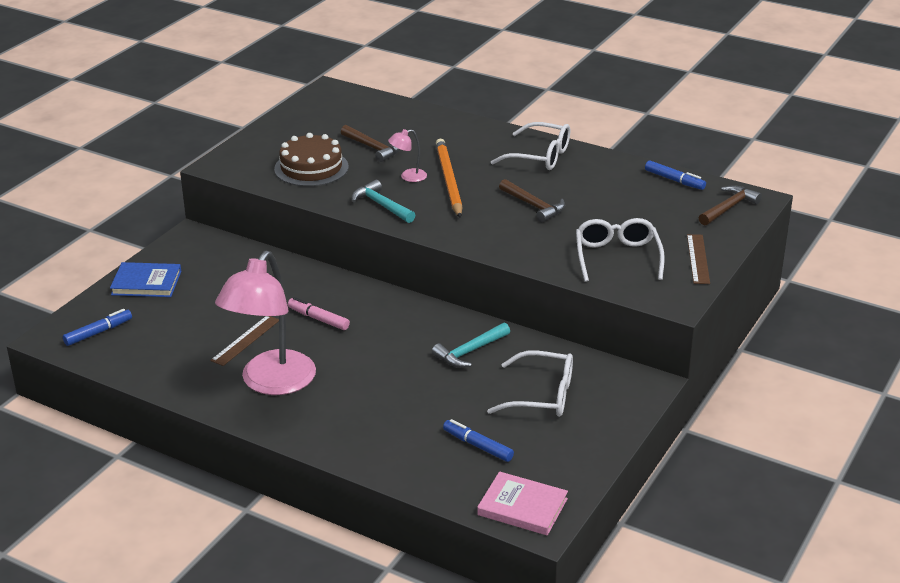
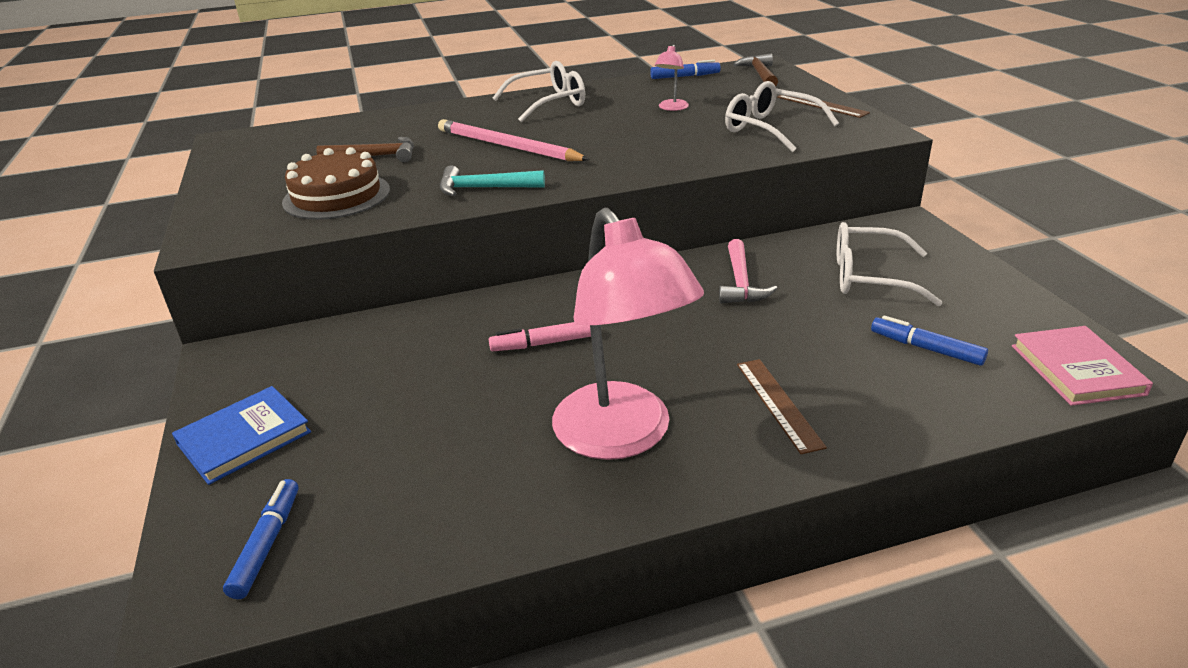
camera: 45 degrees left, 0 degrees up
brown ruler [210,316,279,366] -> brown ruler moved to [737,359,827,454]
pink lamp [388,129,427,182] -> pink lamp moved to [655,45,689,111]
turquoise hammer [432,322,510,368] -> pink hammer [719,239,777,304]
orange pencil [436,139,462,217] -> pink pencil [438,119,590,161]
blue marker [443,419,514,462] -> blue marker turned 45 degrees clockwise [871,315,988,366]
pink book [477,471,568,535] -> pink book turned 75 degrees counterclockwise [1012,326,1153,406]
white glasses [487,351,573,417] -> white glasses turned 135 degrees counterclockwise [837,222,942,306]
brown hammer [499,179,565,222] -> none

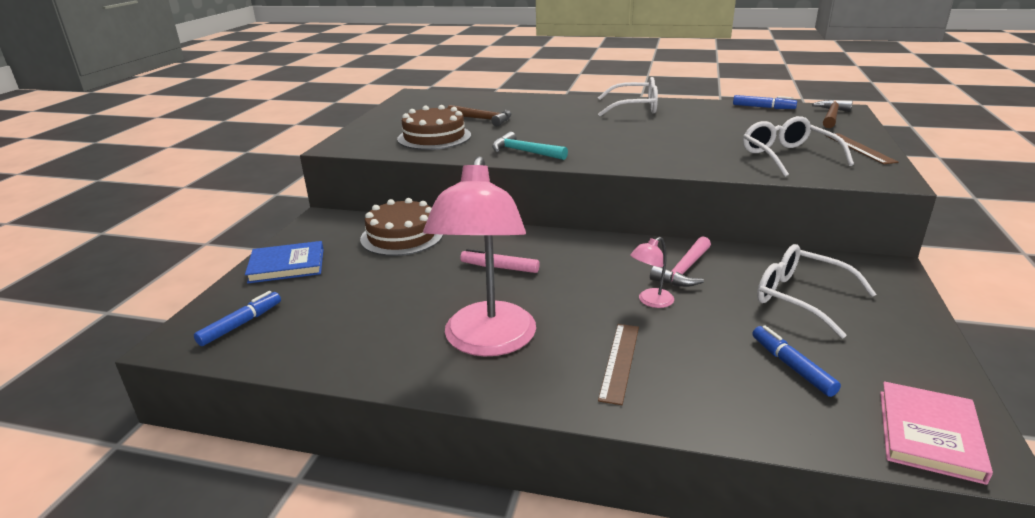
camera: 30 degrees right, 5 degrees down
pink pencil [438,119,590,161] -> none
pink lamp [655,45,689,111] -> pink lamp moved to [630,237,674,308]
none -> brown cake [360,198,443,256]

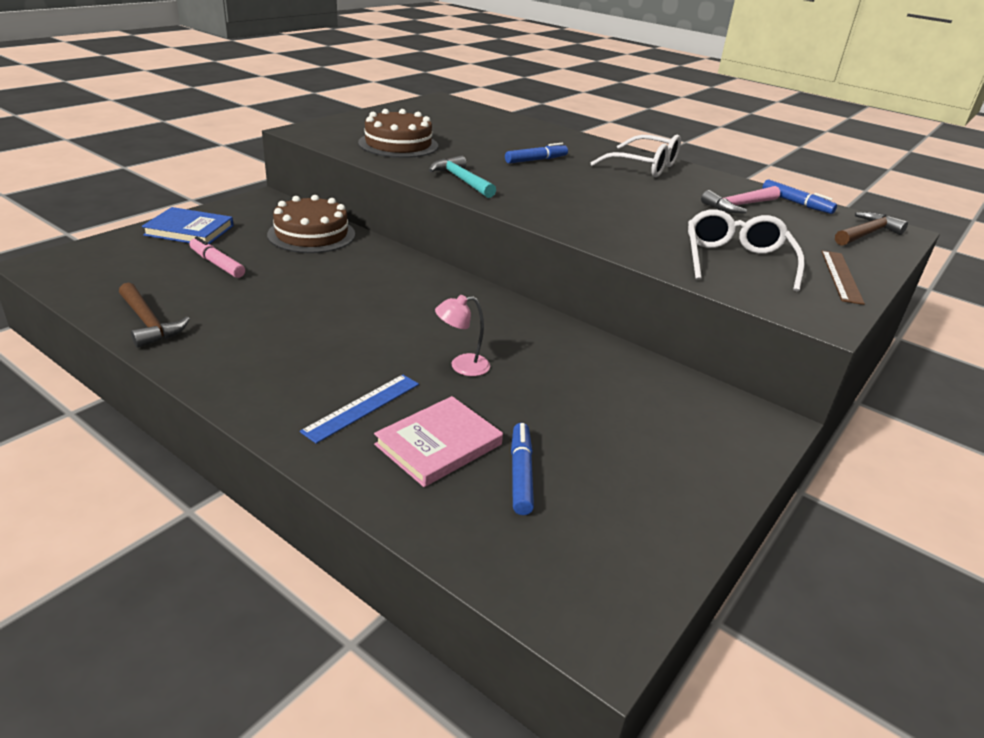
camera: 20 degrees right, 5 degrees up
blue marker [194,291,281,346] -> blue marker moved to [505,143,568,164]
pink lamp [423,156,536,357] -> none
brown hammer [448,105,511,127] -> brown hammer moved to [119,283,190,348]
pink marker [460,249,540,273] -> pink marker moved to [189,236,245,278]
brown ruler [598,324,639,405] -> blue ruler [300,375,419,444]
pink hammer [650,236,711,287] -> pink hammer moved to [701,186,780,213]
white glasses [757,244,876,339] -> none
pink book [880,382,993,485] -> pink book moved to [374,396,503,487]

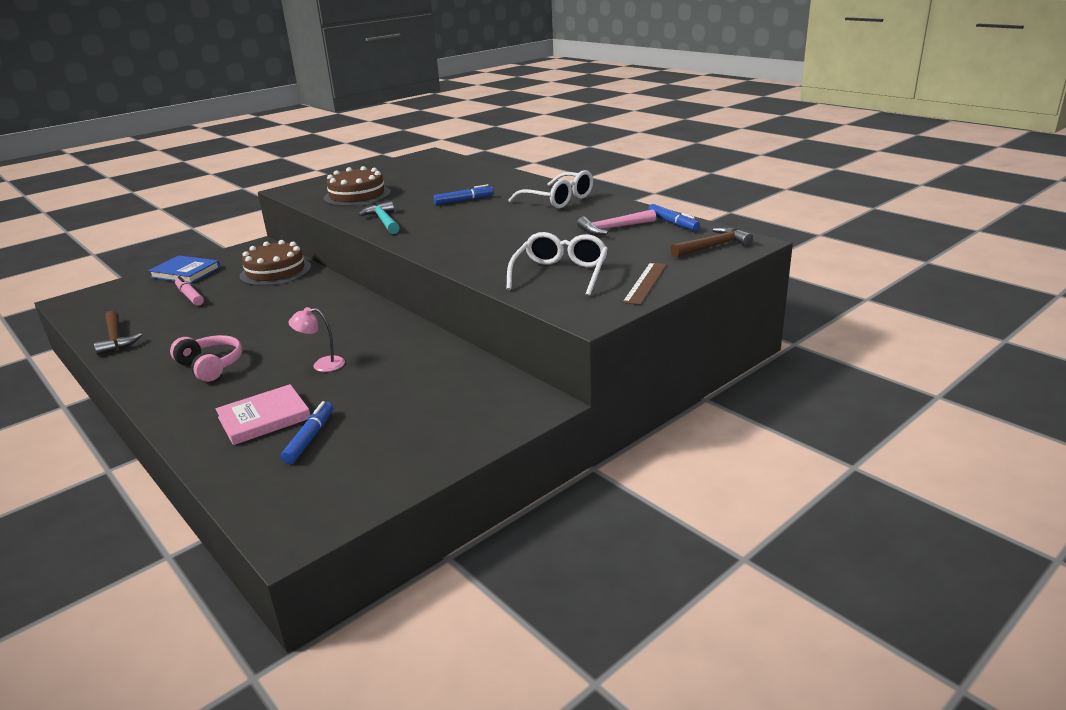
camera: 15 degrees right, 5 degrees down
blue ruler [300,375,419,444] -> none
none -> pink headphones [170,335,242,382]

